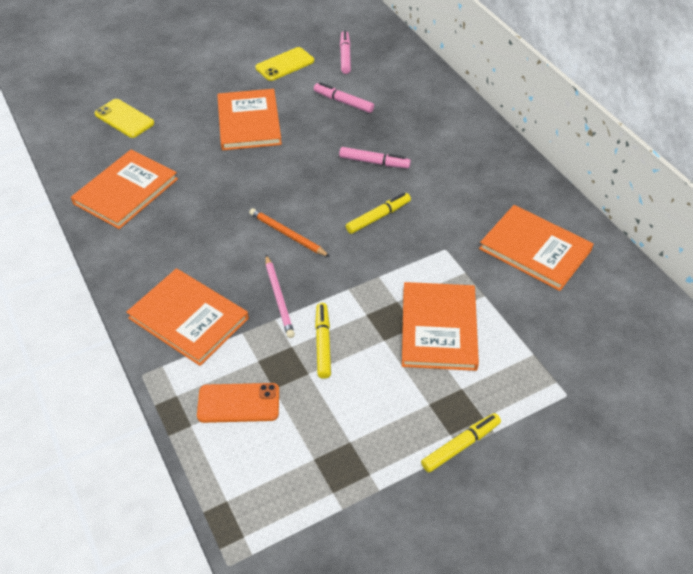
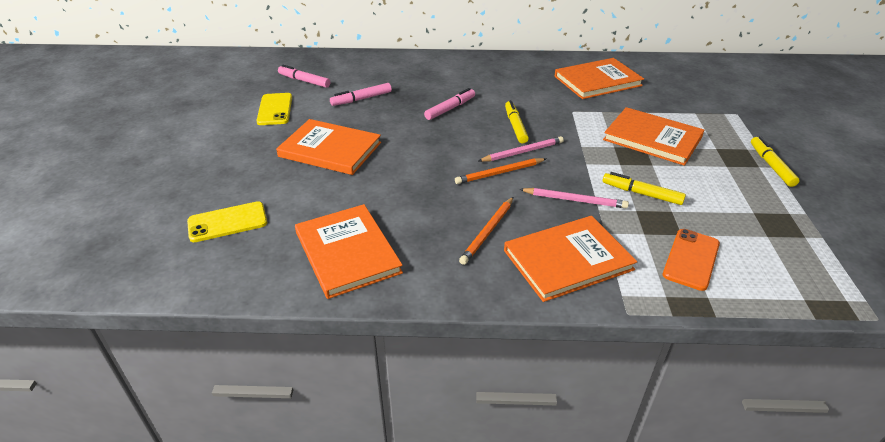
camera: 60 degrees left, 10 degrees down
none -> orange pencil [459,197,513,265]
none -> pink pencil [478,136,564,162]

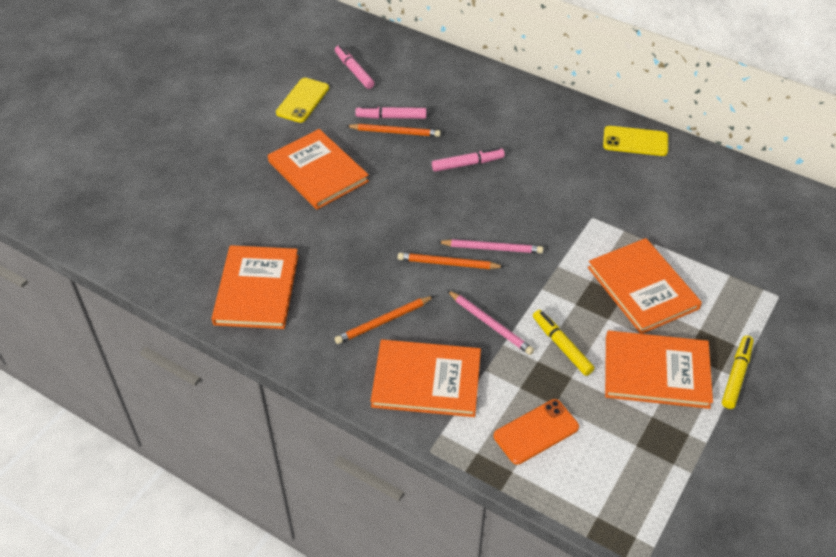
camera: 30 degrees right, 10 degrees up
yellow phone [187,201,267,242] -> yellow phone moved to [603,126,668,156]
yellow marker [505,100,529,143] -> none
orange book [554,58,644,99] -> orange book moved to [605,331,713,409]
none -> orange pencil [347,124,441,137]

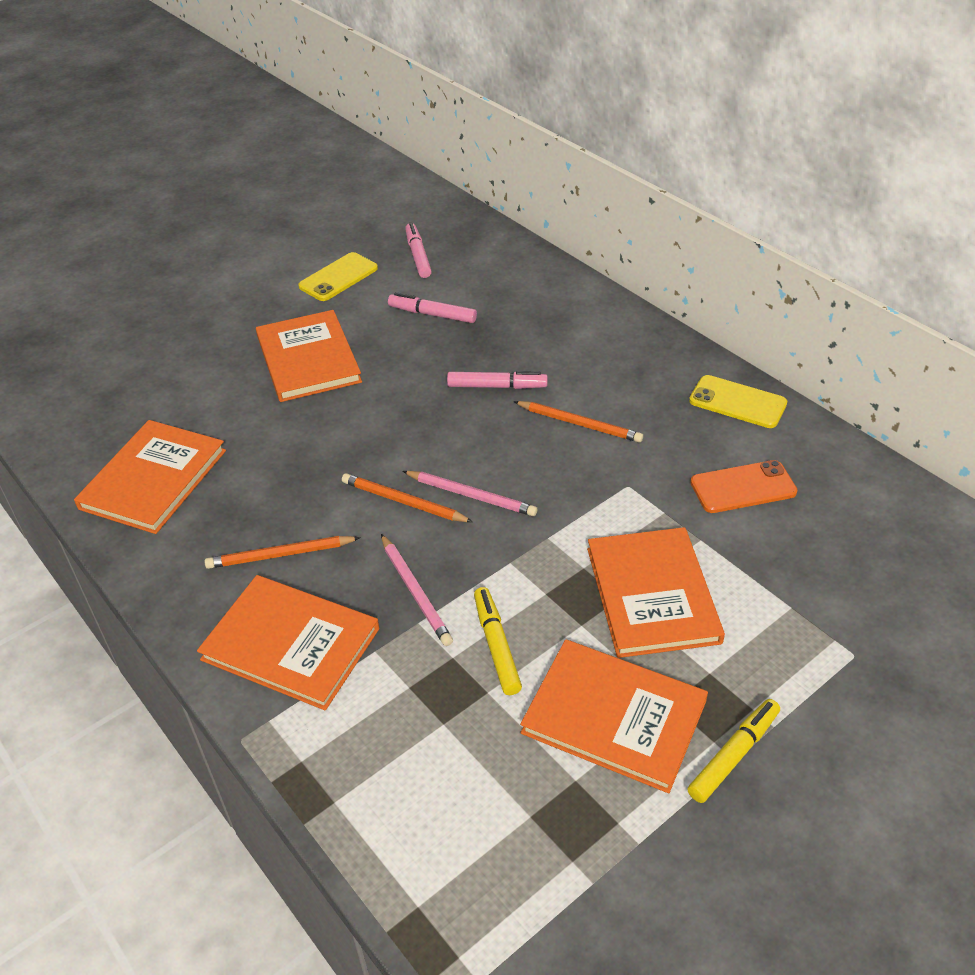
camera: 20 degrees right, 5 degrees down
orange pencil [347,124,441,137] -> orange pencil moved to [513,401,643,443]
orange phone [494,399,579,465] -> orange phone moved to [690,460,798,513]

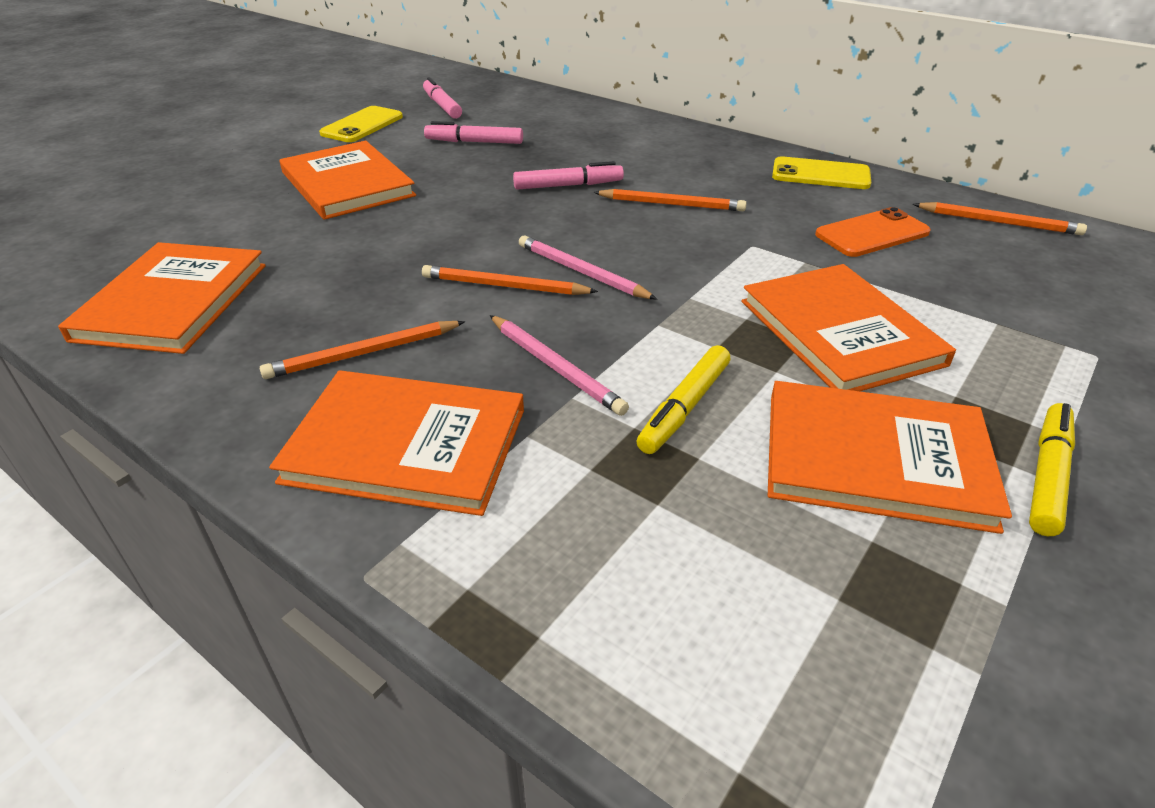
camera: 15 degrees left, 5 degrees down
pink pencil [403,471,537,516] -> pink pencil turned 150 degrees counterclockwise [519,235,657,300]
yellow marker [474,587,522,695] -> yellow marker turned 120 degrees counterclockwise [636,345,730,454]
none -> orange pencil [913,202,1087,235]

